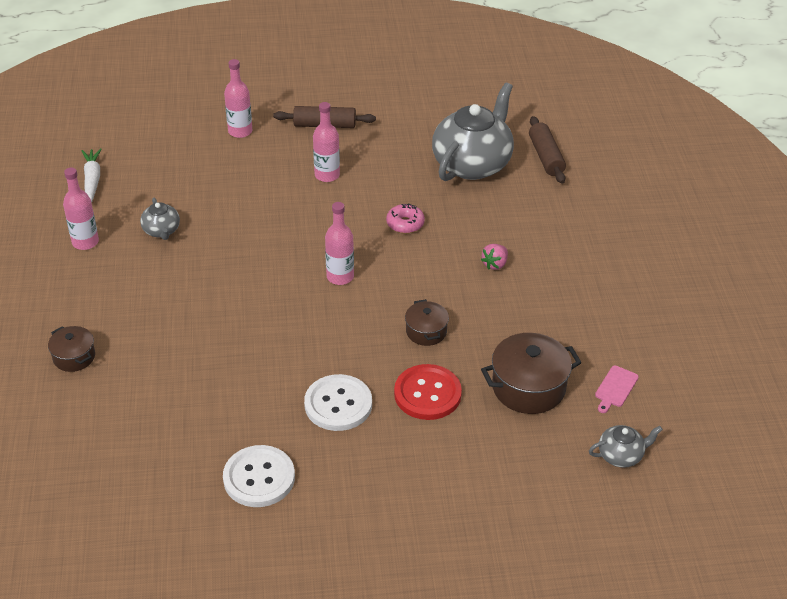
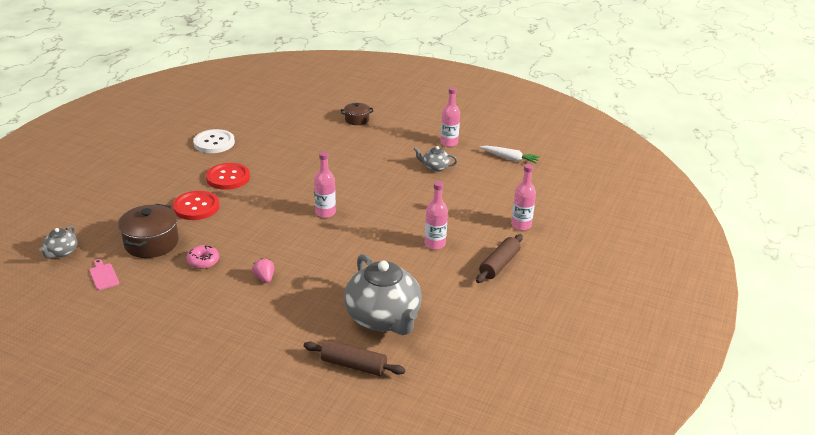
camera: 120 degrees right, 10 degrees down
white button [304,374,372,431] -> red button [206,163,250,190]
pink donut [386,203,425,234] -> pink donut moved to [186,245,219,269]
brown pot [405,299,449,346] -> none

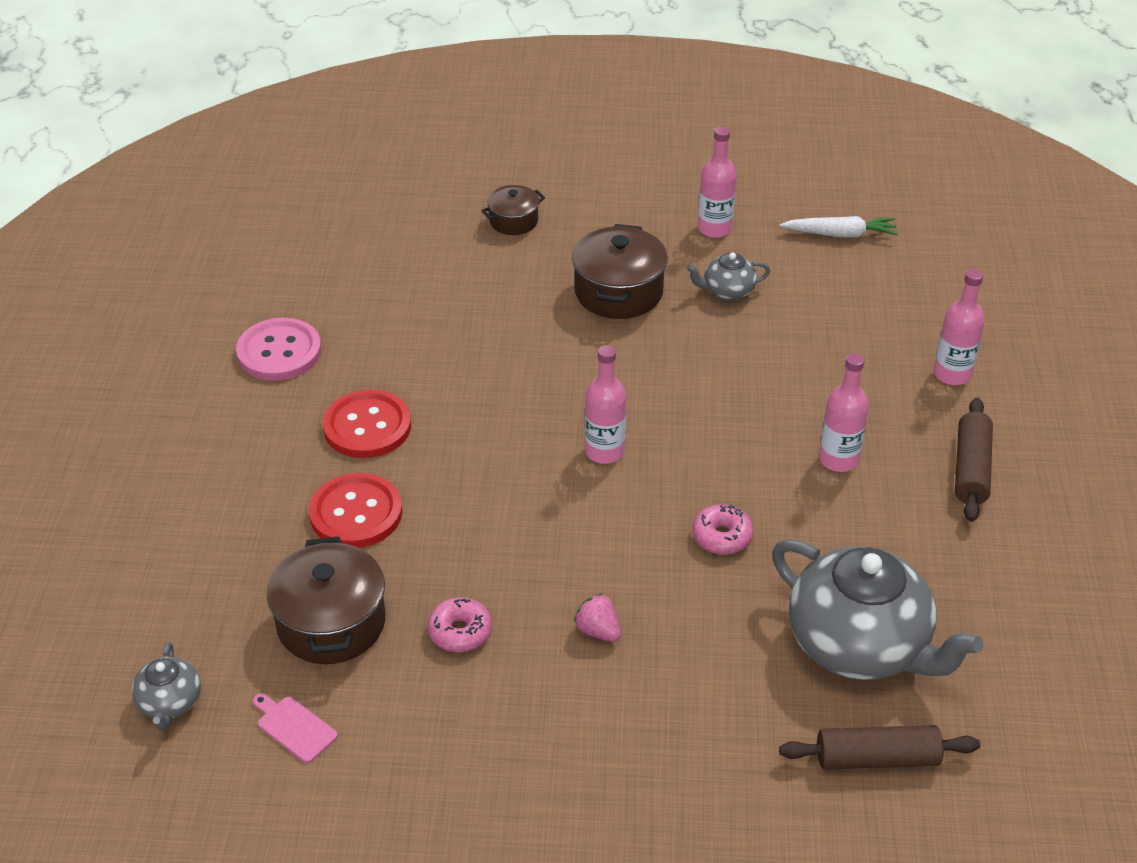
camera: 20 degrees left, 10 degrees up
white button [193,129,235,153] -> pink button [236,318,321,381]
none -> brown pot [572,224,668,319]
none -> pink donut [692,504,753,555]

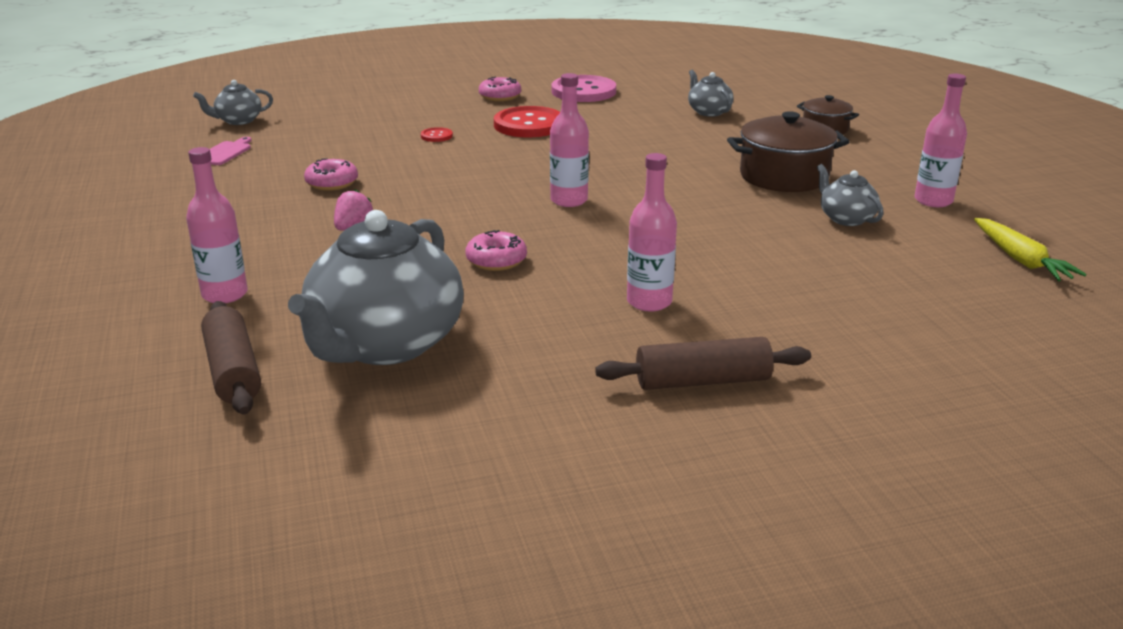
camera: 70 degrees right, 15 degrees down
brown pot [266,536,385,664] -> none
red button [309,473,402,548] -> red button [421,127,453,142], size x0.44
white carrot [780,216,898,237] -> yellow carrot [974,218,1087,281]
pink bottle [934,269,985,385] -> pink bottle moved to [186,147,248,303]
none -> pink donut [479,77,521,101]
none -> grey teapot [688,70,734,117]

